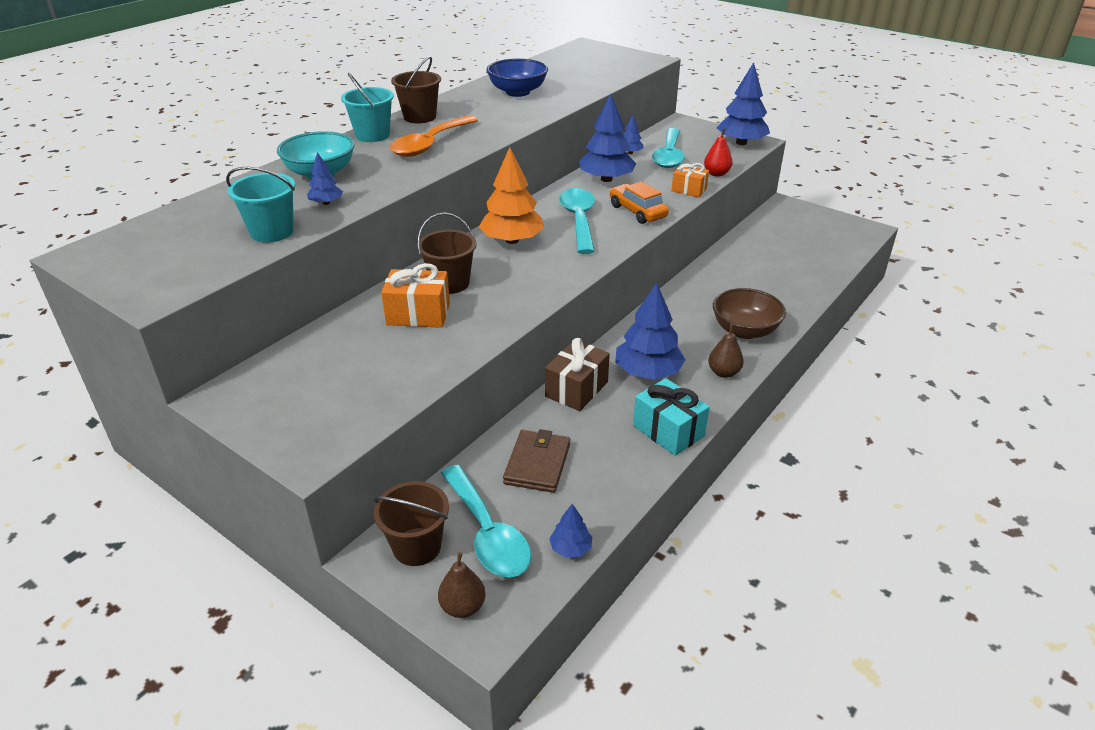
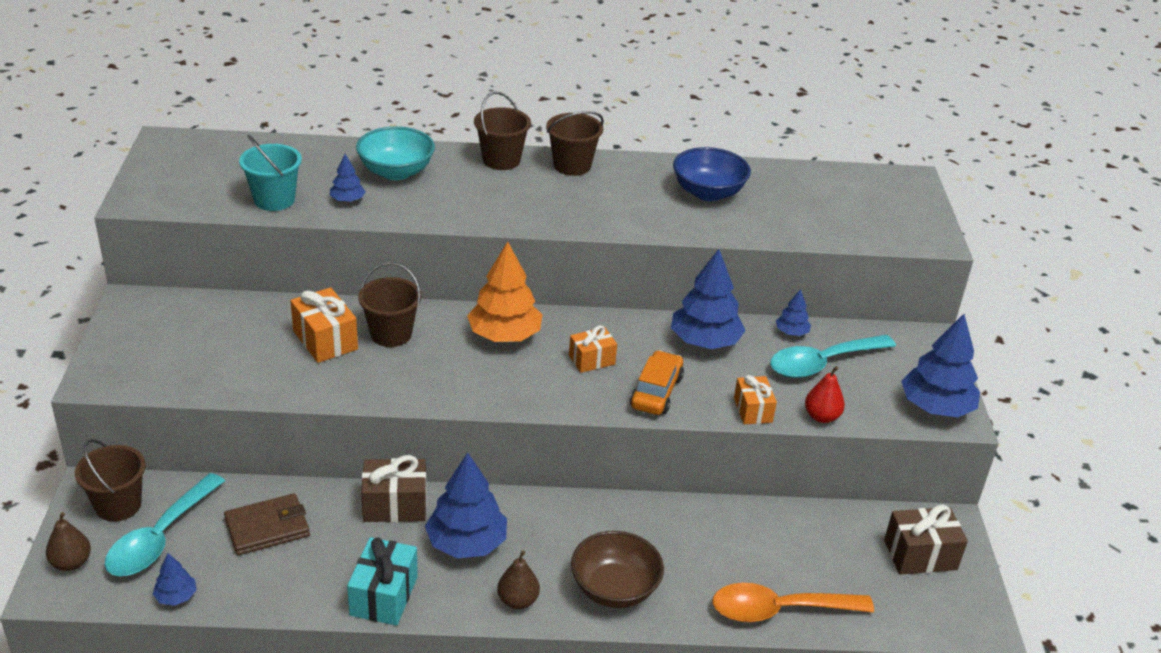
camera: 50 degrees right, 0 degrees up
turquoise bucket [341,73,394,142] -> brown bucket [474,92,531,170]
orange spoon [390,116,478,157] -> orange spoon moved to [713,583,874,622]
turquoise spoon [559,188,595,254] -> orange gift [569,325,617,373]
none -> brown gift [884,504,968,575]

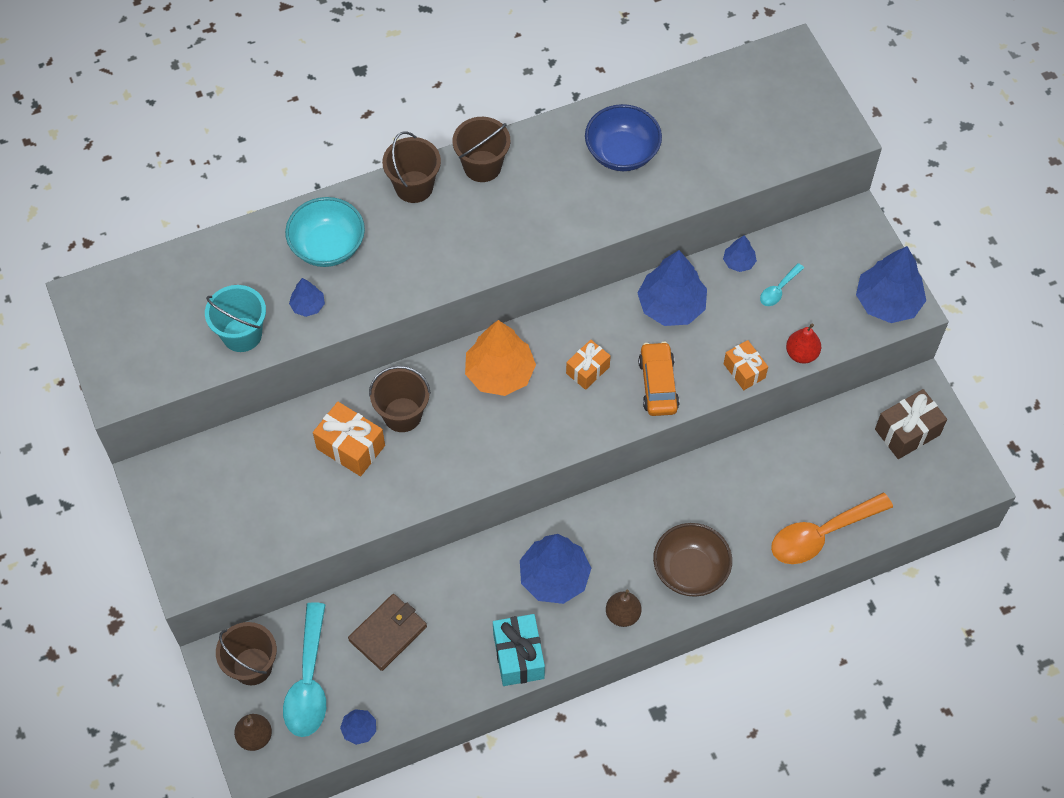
camera: 20 degrees left, 25 degrees up
brown gift [361,455,427,522] -> none
turquoise spoon [770,335,896,378] -> turquoise spoon [760,263,804,306], size x0.47

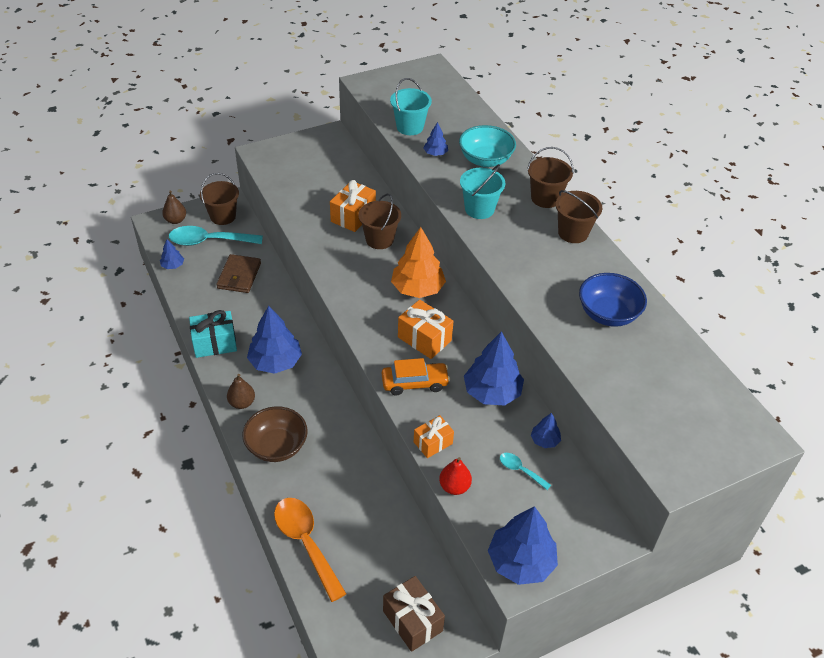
camera: 85 degrees right, 15 degrees down
brown wallet [348,594,427,671] -> brown wallet turned 60 degrees clockwise [216,254,261,293]
orange gift [566,340,611,390] -> orange gift [398,300,454,359], size x1.51
none -> turquoise bucket [460,164,505,219]

